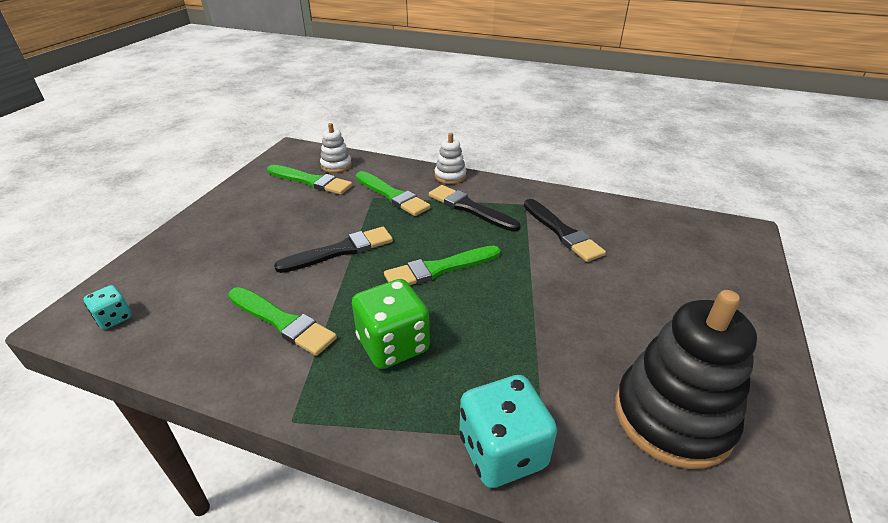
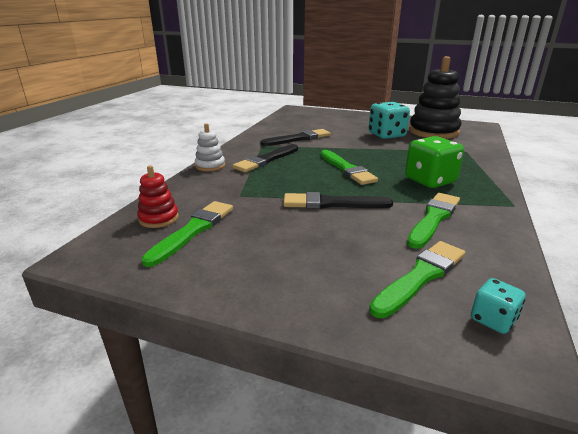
camera: 90 degrees left, 10 degrees down
black brush [274,227,393,273] -> black brush turned 60 degrees counterclockwise [283,192,393,209]
white stacking toy [320,123,352,173] -> red stacking toy [137,165,179,228]
green brush [356,171,431,216] -> green brush moved to [369,241,465,318]
turquoise dice [460,375,557,488] -> turquoise dice moved to [369,102,410,139]

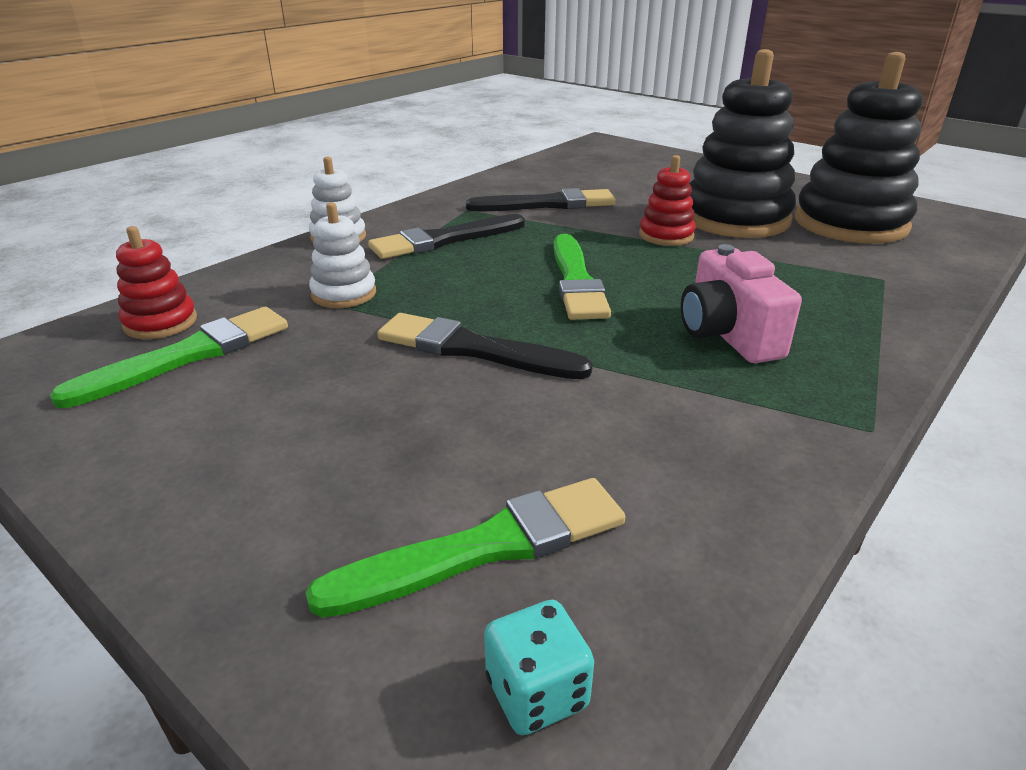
camera: 20 degrees right, 5 degrees up
turquoise dice [369,102,410,139] -> black stacking toy [689,49,796,238]
green dice [405,136,464,188] -> pink camera [681,244,802,363]
green brush [407,193,460,249] -> none
none -> white stacking toy [309,202,376,308]
none -> red stacking toy [639,155,696,246]

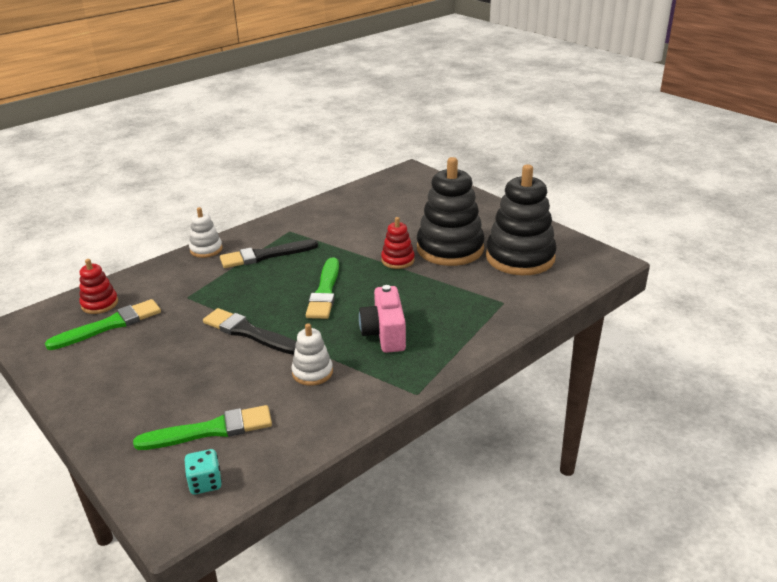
camera: 10 degrees right, 0 degrees up
white stacking toy [309,202,376,308] -> white stacking toy moved to [292,323,333,386]
black brush [466,188,616,212] -> none

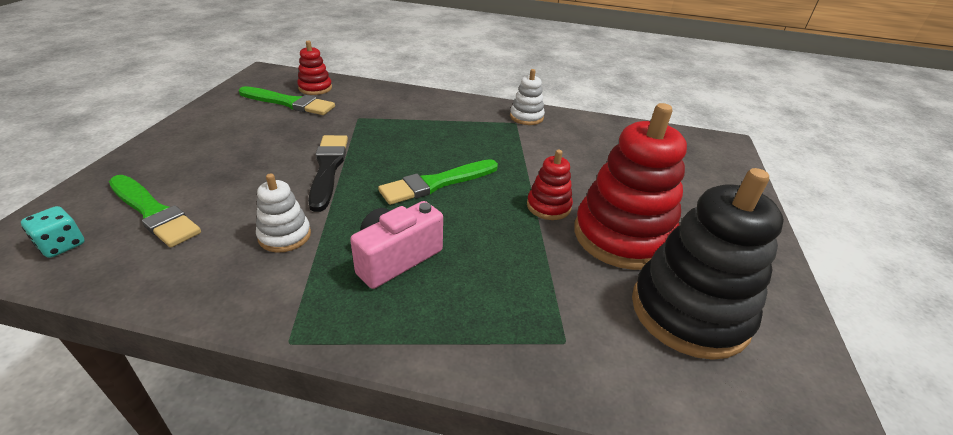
camera: 50 degrees right, 5 degrees up
white stacking toy [189,207,223,258] -> white stacking toy moved to [510,69,545,125]
black brush [220,239,318,268] -> none
black stacking toy [417,157,485,266] -> red stacking toy [574,103,687,270]

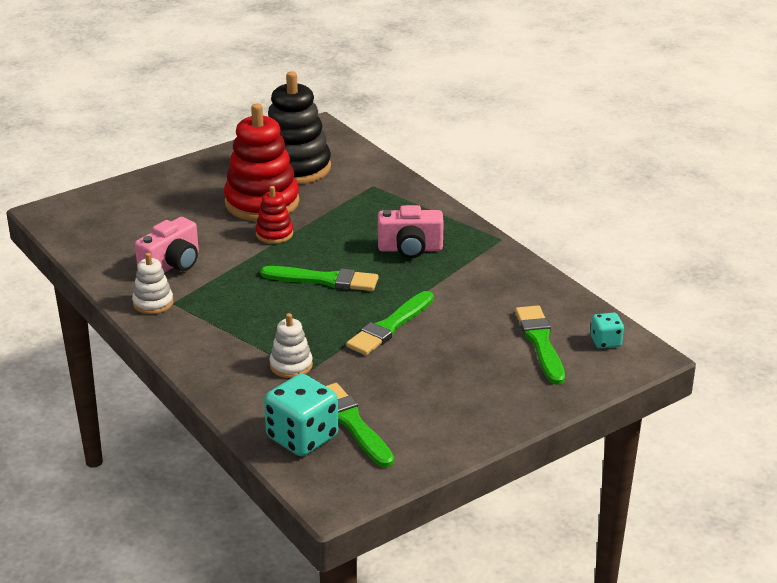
camera: 135 degrees left, 5 degrees down
white stacking toy [256,173,311,253] -> white stacking toy moved to [270,313,313,378]
red stacking toy [297,40,332,95] -> turquoise dice [264,374,339,456]
black brush [308,135,348,212] -> green brush [346,291,434,355]
none -> pink camera [135,217,199,273]

